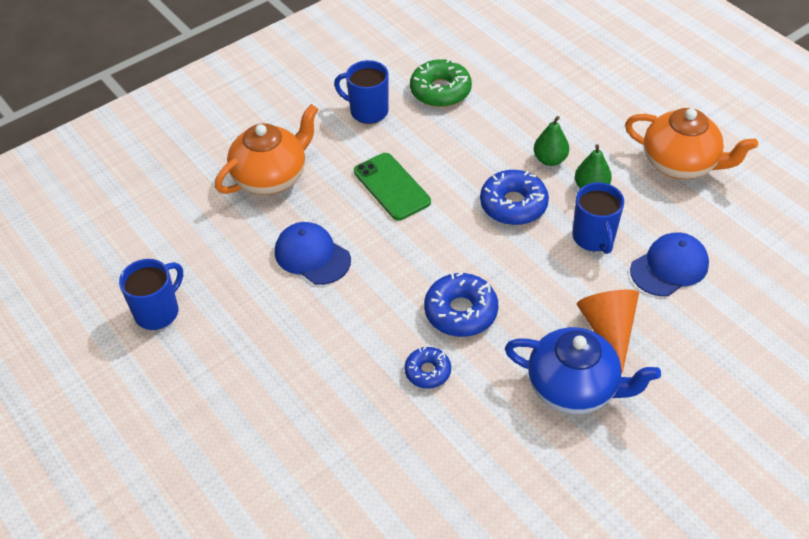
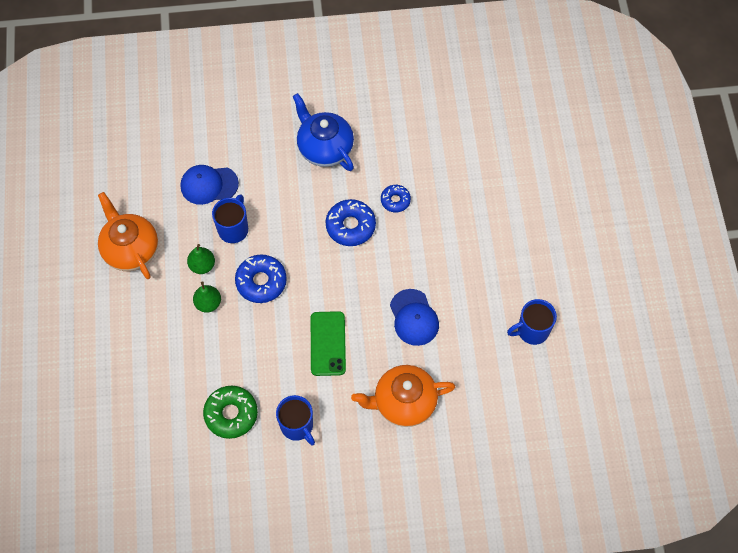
camera: 150 degrees left, 15 degrees up
orange cone [577,290,639,373] -> none

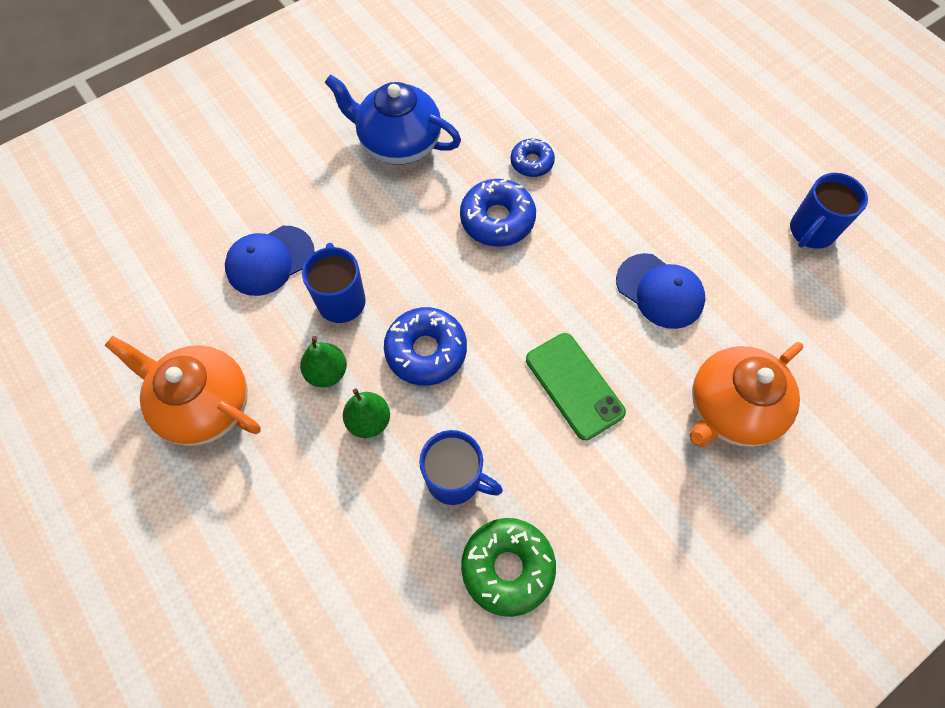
camera: 30 degrees left, 0 degrees up
blue mug [276,395,315,445] -> blue mug moved to [419,430,503,505]

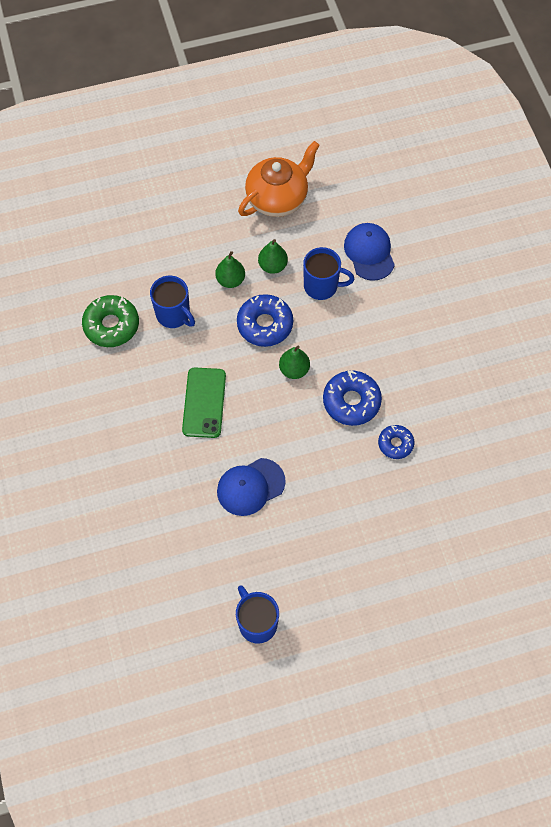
camera: 110 degrees right, 0 degrees up
blue teapot [324,74,461,165] -> none
blue mug [419,430,503,505] -> blue mug turned 90 degrees counterclockwise [150,276,195,328]
green phone [526,333,626,440] -> green phone turned 75 degrees counterclockwise [182,367,226,438]
orange teapot [689,342,803,447] -> none
none -> green pear [279,346,310,379]

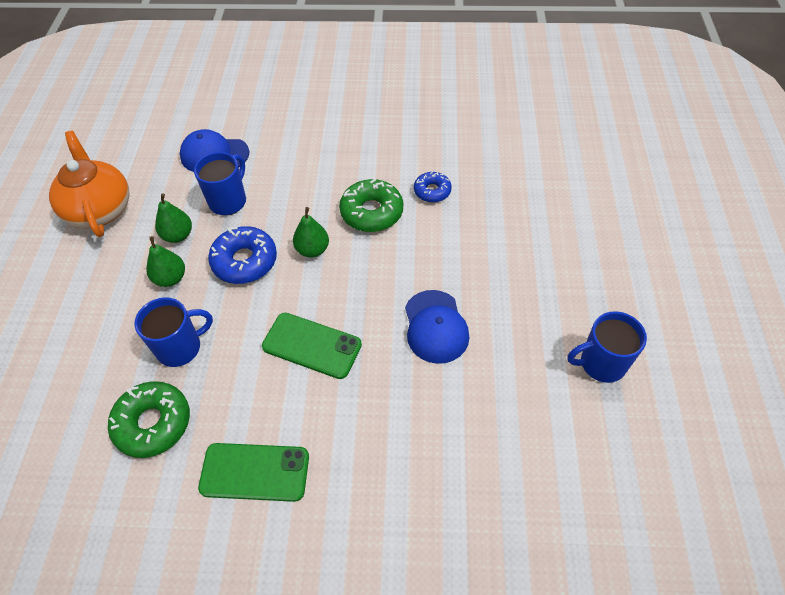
camera: 70 degrees left, 10 degrees down
blue donut [323,371,382,426] -> green donut [339,179,403,232]
none -> green phone [198,443,309,502]

